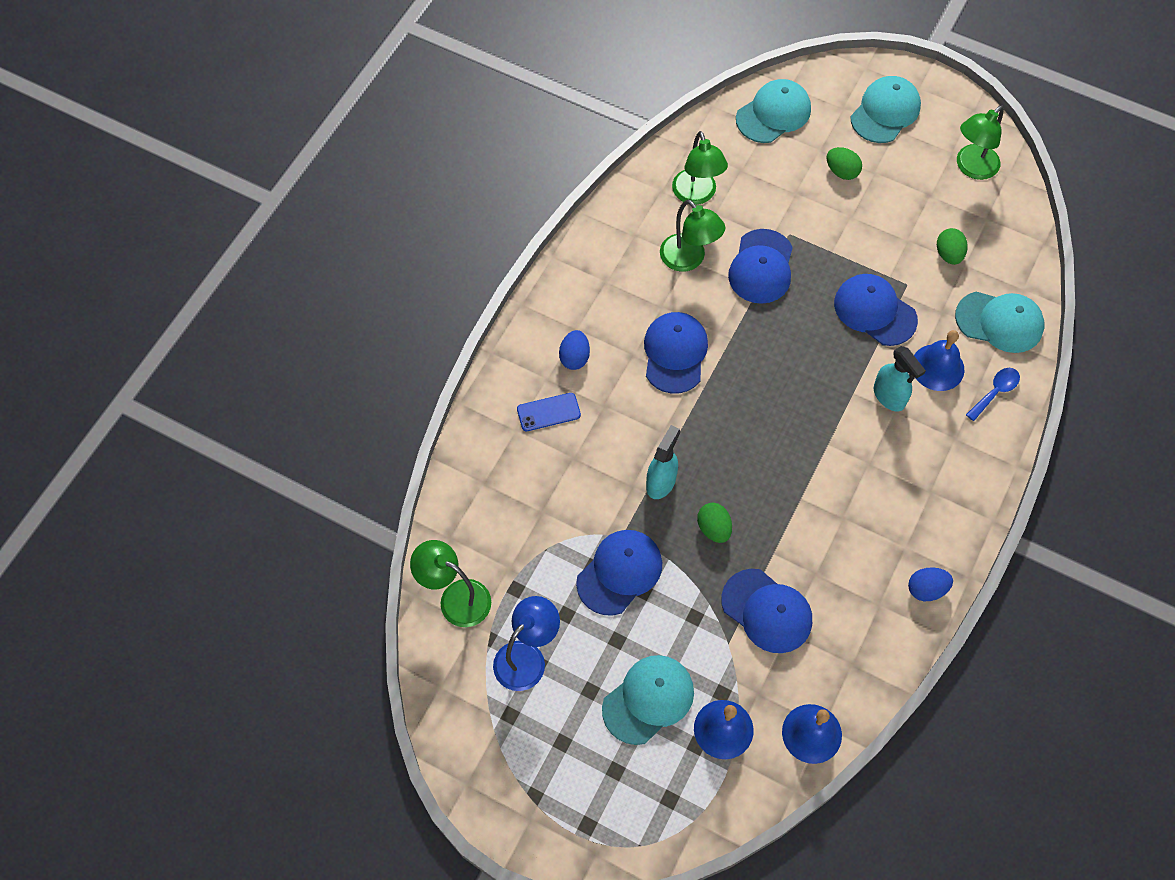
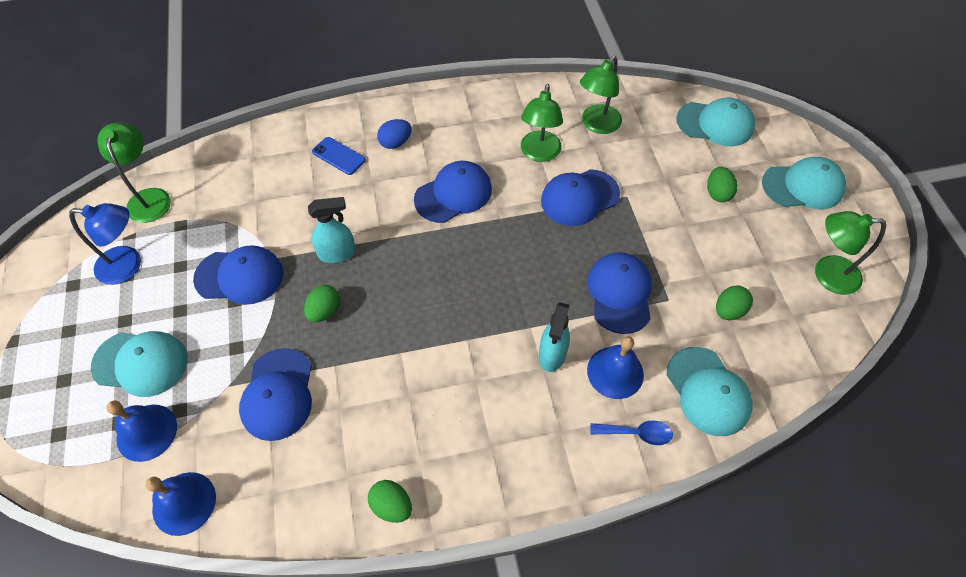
camera: 50 degrees right, 5 degrees down
blue egg [908,567,953,601] -> green egg [368,480,412,523]

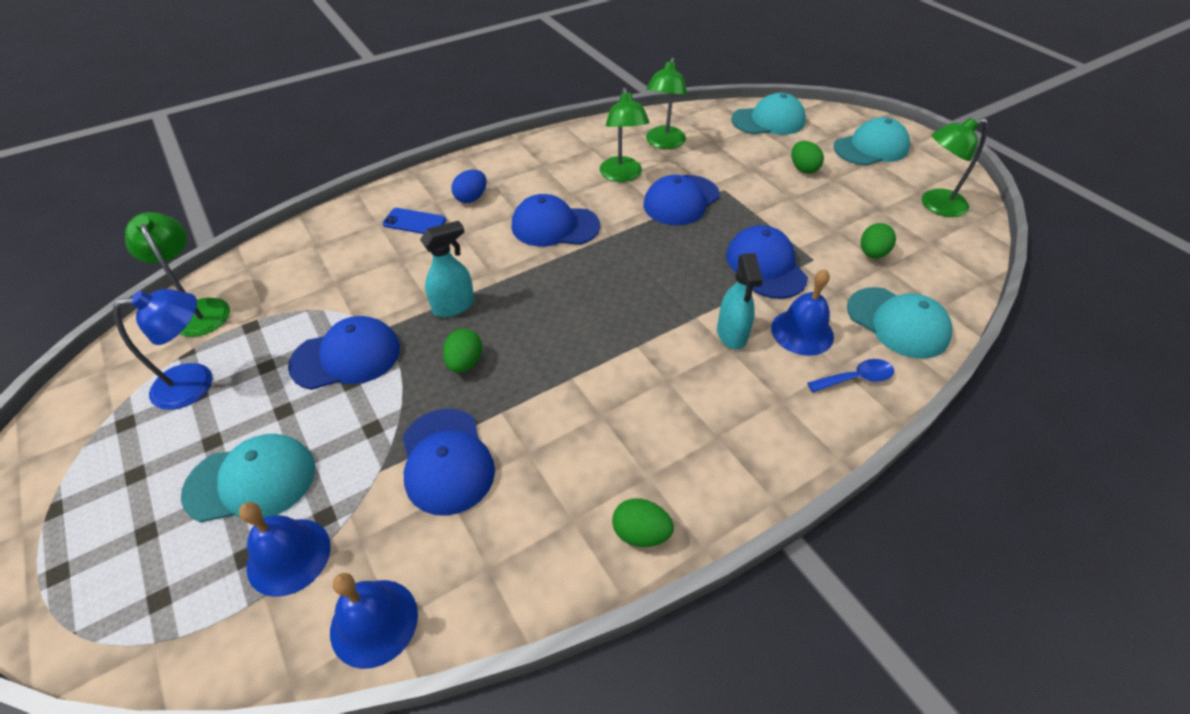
camera: 20 degrees left, 10 degrees down
blue cap [414,161,492,223] -> blue cap turned 120 degrees counterclockwise [511,194,600,247]

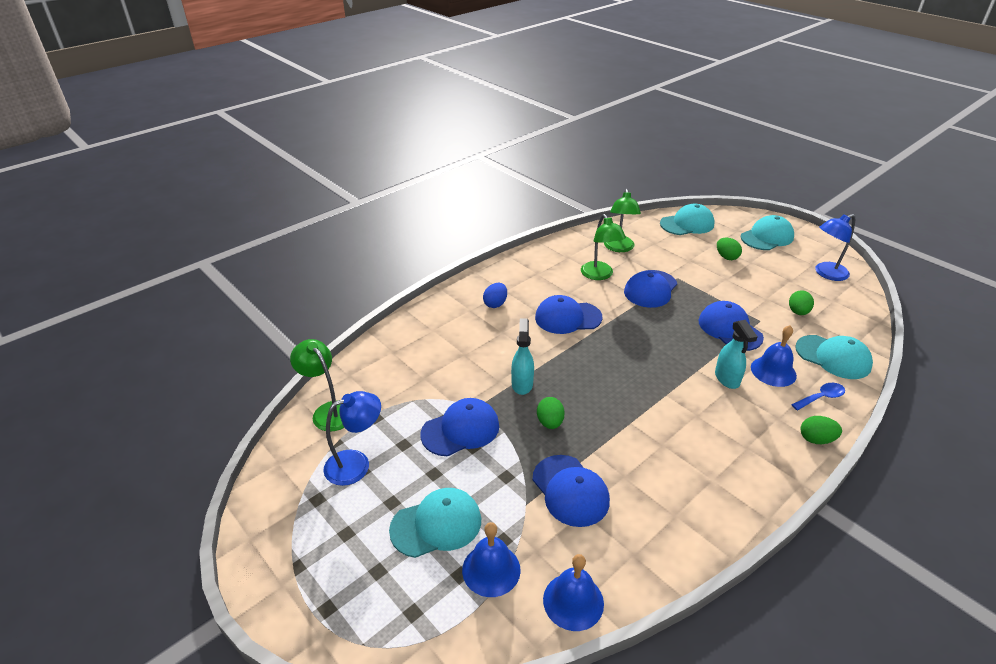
camera: 10 degrees left, 10 degrees down
blue phone [383,208,446,234] -> none
turquoise spray bottle [420,221,474,317] -> turquoise spray bottle turned 45 degrees counterclockwise [511,318,534,395]
green egg [612,498,674,547] -> green egg moved to [801,416,842,444]
green lamp [922,117,988,217] -> blue lamp [815,214,855,281]

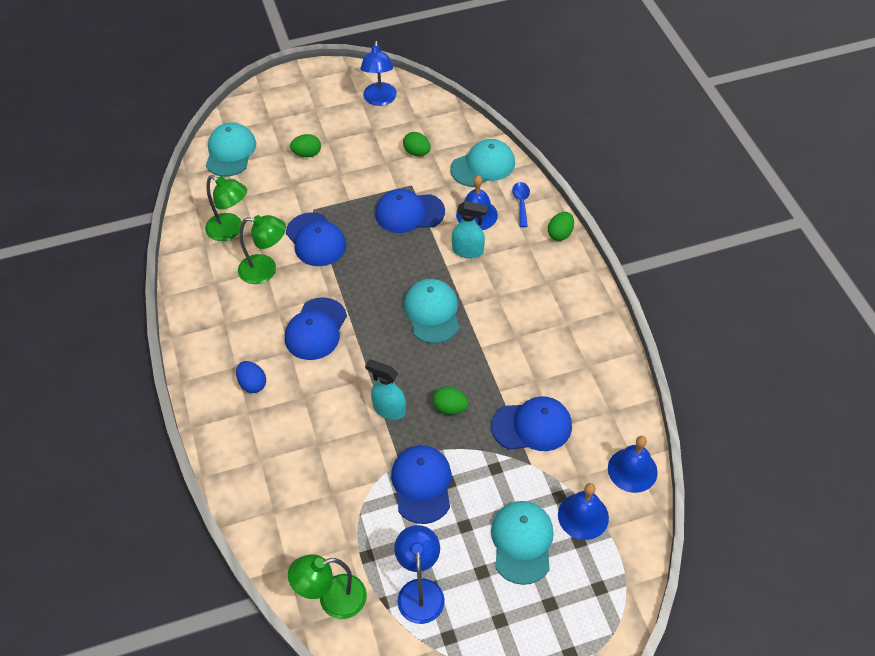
camera: 65 degrees left, 15 degrees up
turquoise cap [741,215,794,250] -> turquoise cap moved to [404,279,460,344]

